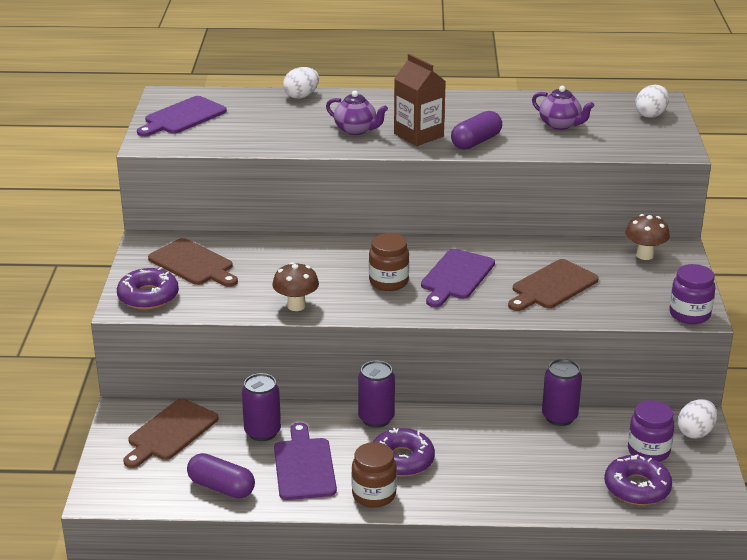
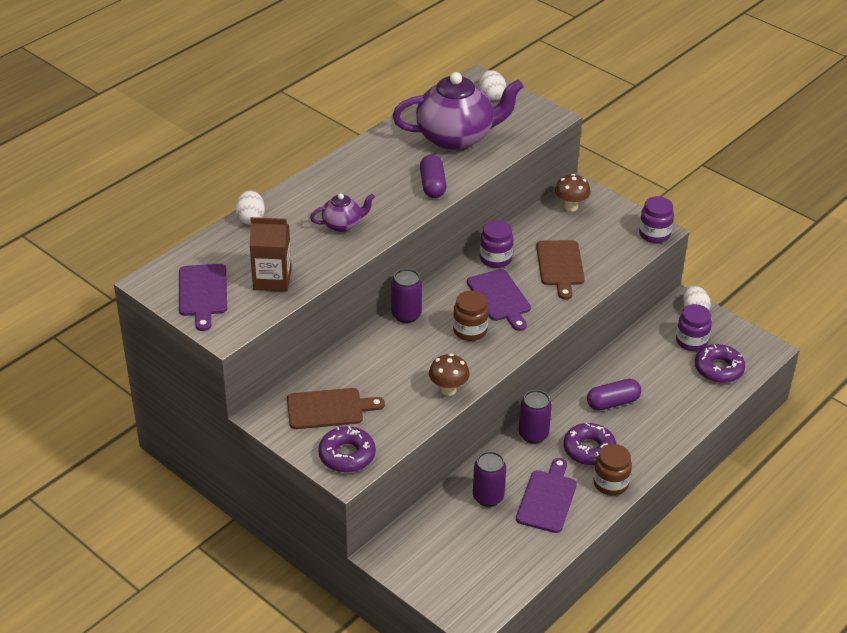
camera: 50 degrees left, 10 degrees up
brown cutting board [123,399,219,468] -> none
purple capsule [187,453,255,499] -> purple capsule moved to [587,379,641,411]
purple cutting board [274,422,337,500] -> purple cutting board turned 75 degrees clockwise [516,458,577,533]
brown carton [394,54,446,146] -> brown carton moved to [249,217,292,292]
purple teapot [532,86,594,130] -> purple teapot [392,72,524,151], size x2.10
purple can [542,359,582,426] -> purple can moved to [391,269,422,323]
none -> purple jar [480,220,514,268]

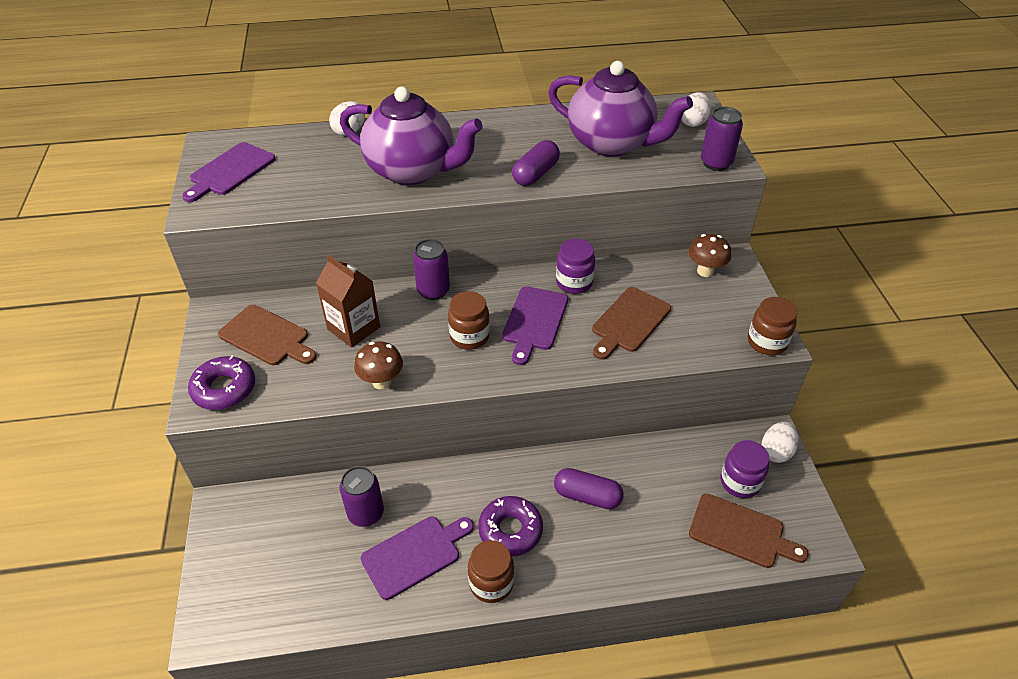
camera: 40 degrees right, 5 degrees up
brown carton [249,217,292,292] -> brown carton moved to [316,255,380,348]
purple teapot [310,193,375,232] -> purple teapot [340,87,483,185], size x2.10
purple can [519,390,552,444] -> purple can moved to [701,107,743,171]
purple jar [639,196,674,243] -> brown jar [748,297,797,355]
purple donut [695,344,745,383] -> brown cutting board [689,494,809,568]

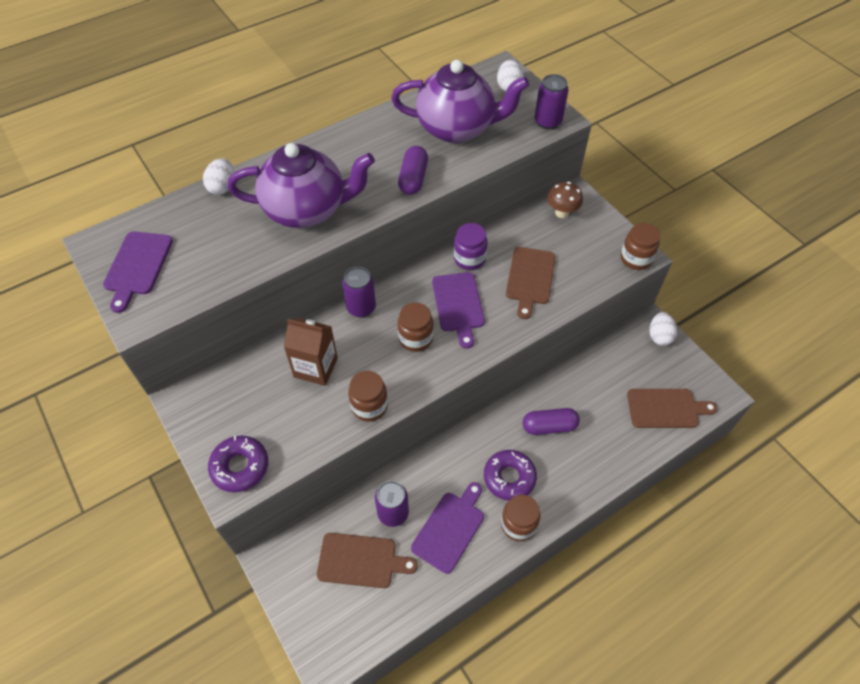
camera: 25 degrees left, 10 degrees up
brown cutting board [218,305,316,365] -> brown cutting board moved to [317,533,418,588]
brown mushroom [354,341,403,389] -> brown jar [348,371,388,421]
purple jar [720,440,769,498] -> none

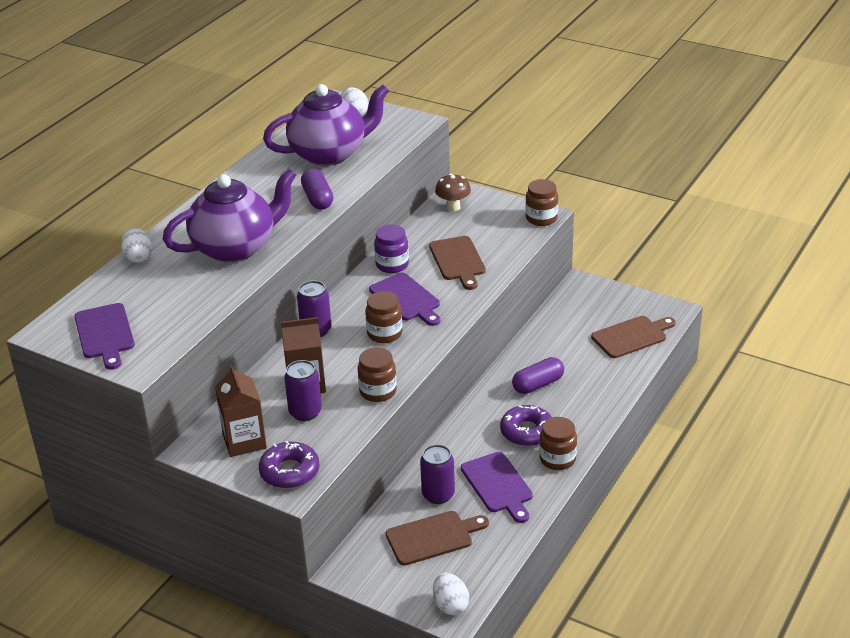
camera: 25 degrees left, 20 degrees down
purple cutting board [411,482,484,574] -> purple cutting board turned 150 degrees clockwise [461,452,533,523]
purple can [535,74,569,130] -> purple can moved to [284,360,322,421]
white egg [649,312,677,346] -> white egg moved to [433,573,469,615]
none -> brown carton [215,365,267,457]

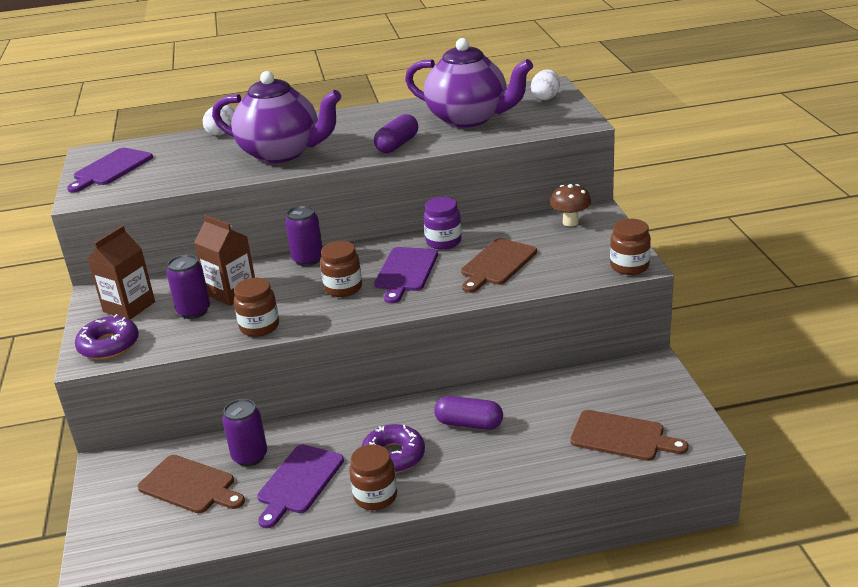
camera: 50 degrees right, 5 degrees down
white egg [433,573,469,615] -> none

